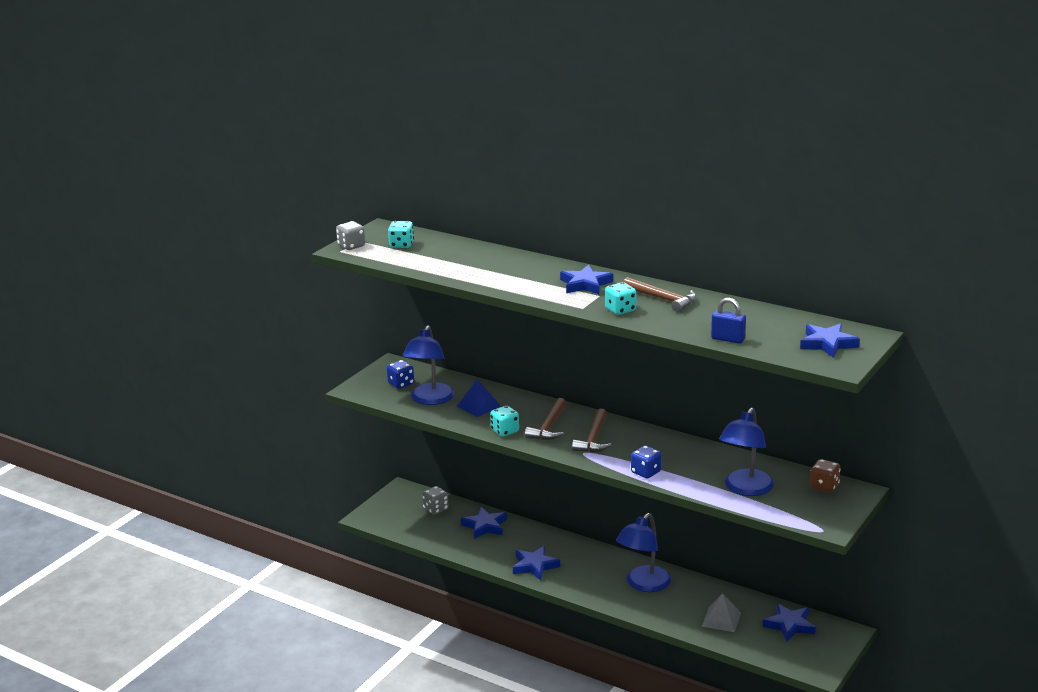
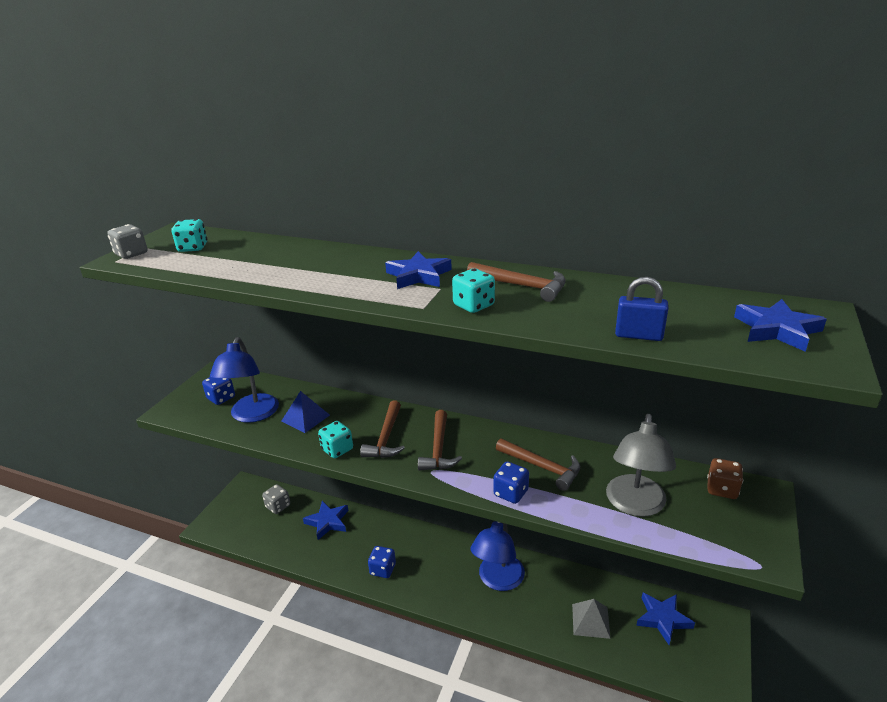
camera: 10 degrees left, 5 degrees up
blue star [513,546,560,580] -> blue dice [368,546,396,578]
blue lamp [719,407,774,496] -> grey lamp [606,414,676,517]
none -> brown hammer [496,438,580,491]

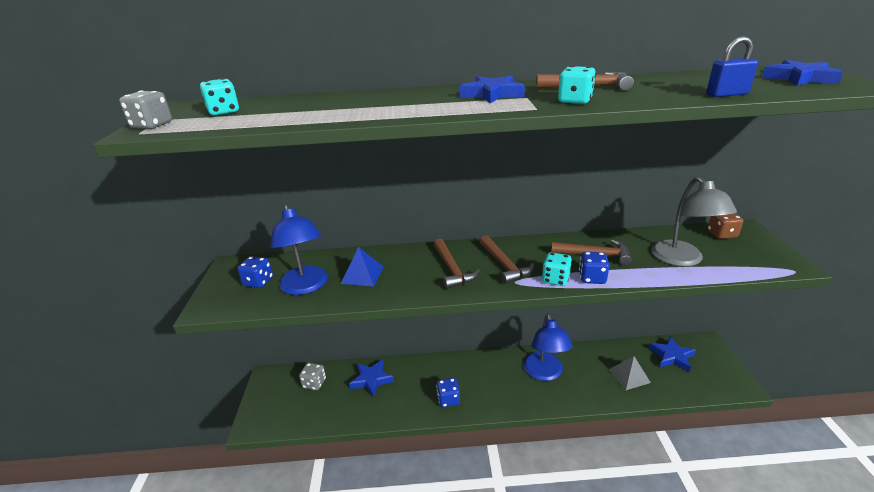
camera: 25 degrees left, 0 degrees up
turquoise dice [318,421,353,458] -> turquoise dice moved to [542,252,572,286]

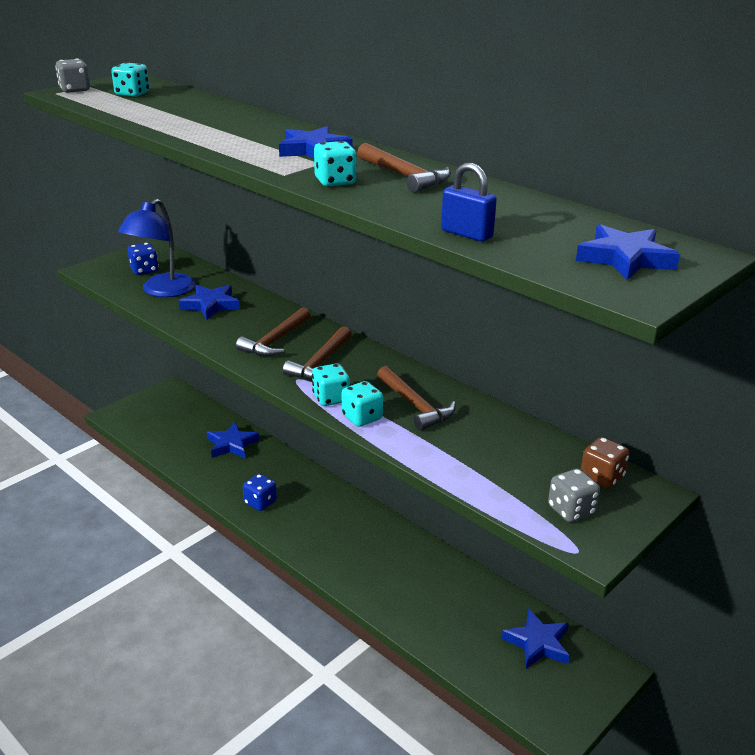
camera: 45 degrees right, 0 degrees up
grey dice [299,363,326,390] -> grey dice moved to [548,468,600,522]
blue pyramid [341,247,384,286] -> blue star [179,285,240,320]
blue lamp [523,313,573,381] -> none
blue dice [579,252,610,284] -> turquoise dice [342,381,383,427]
grey pyramid [609,356,651,390] -> none
grey lamp [651,176,737,267] -> none

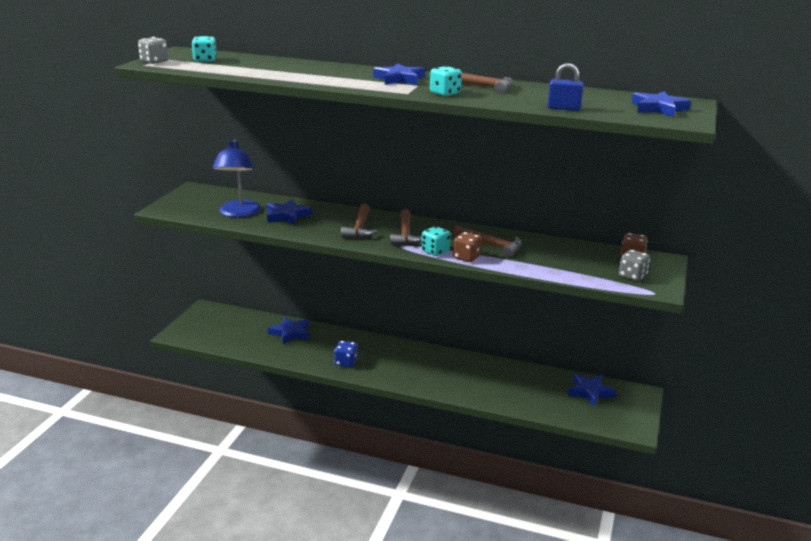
camera: 25 degrees left, 5 degrees down
blue dice [127,243,159,275] -> none
turquoise dice [342,381,383,427] -> brown dice [453,232,482,262]

